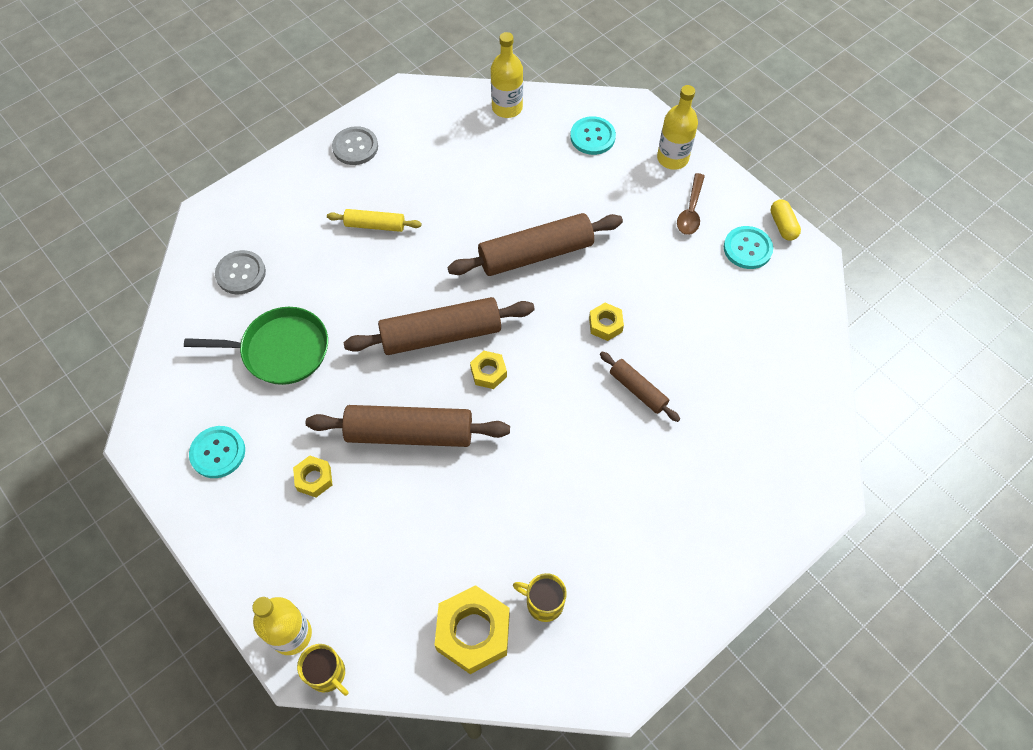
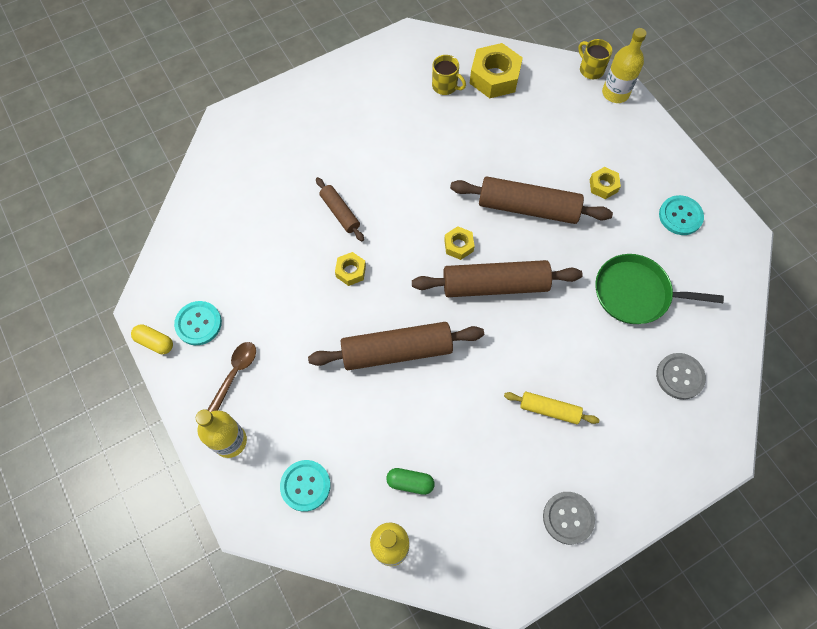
camera: 170 degrees left, 5 degrees up
yellow capsule [770,199,801,241] -> yellow capsule turned 60 degrees counterclockwise [131,324,173,354]
none -> green capsule [386,468,435,495]

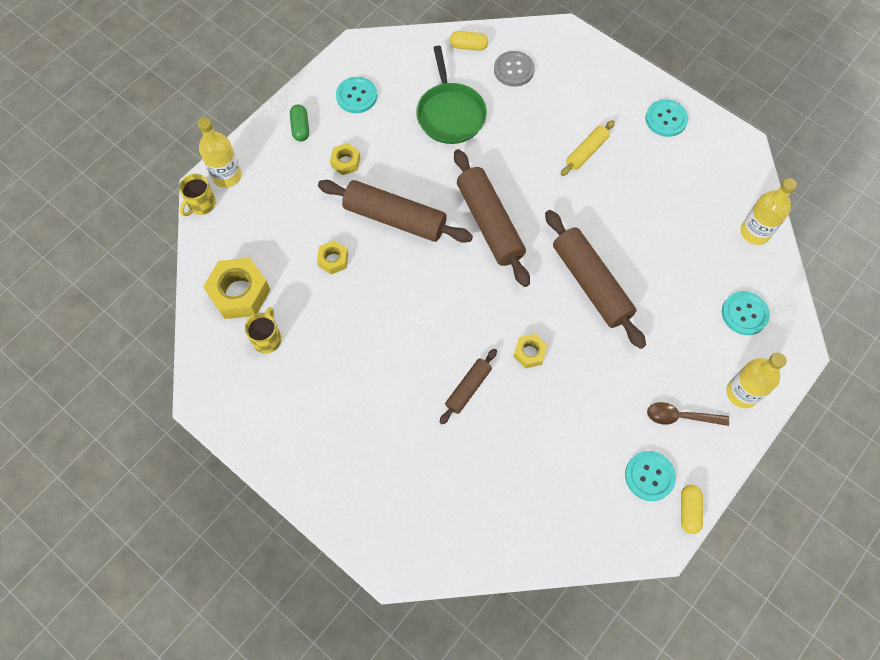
camera: 110 degrees left, 0 degrees up
green capsule [386,468,435,495] -> green capsule moved to [290,104,309,141]
yellow nut [444,226,475,260] -> yellow nut moved to [317,240,348,275]
brown rolling pin [450,176,613,224] -> brown rolling pin turned 60 degrees counterclockwise [318,180,473,243]
yellow rolling pin [504,392,599,424] -> yellow rolling pin turned 45 degrees clockwise [561,120,615,176]
grey button [543,492,595,545] -> turquoise button [646,99,688,137]
none -> yellow capsule [450,31,488,51]

